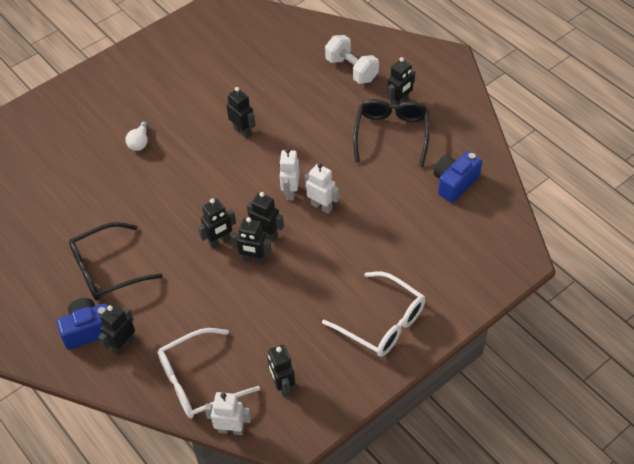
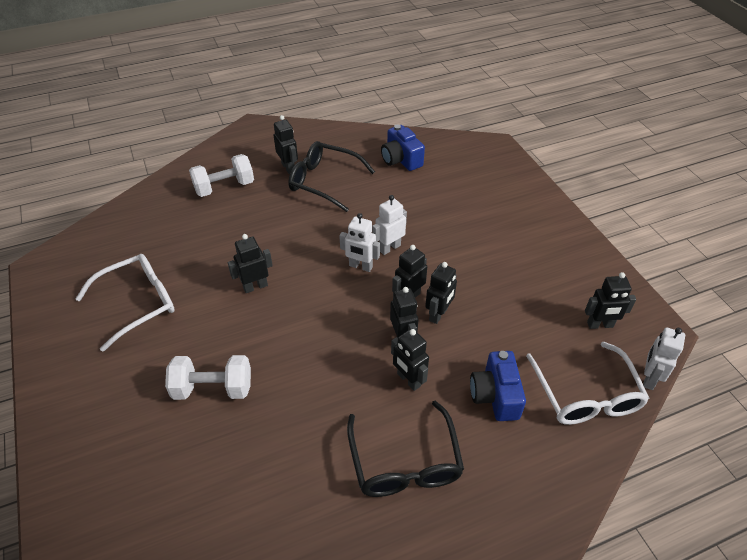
camera: 75 degrees left, 5 degrees down
blue camera [57,298,108,350] -> blue camera moved to [470,351,526,421]
black robot [98,304,135,356] -> black robot moved to [391,329,429,391]
white light bulb [126,121,149,151] -> white dumbbell [165,355,251,400]
white glasses [322,272,425,357] -> white glasses moved to [75,254,175,352]

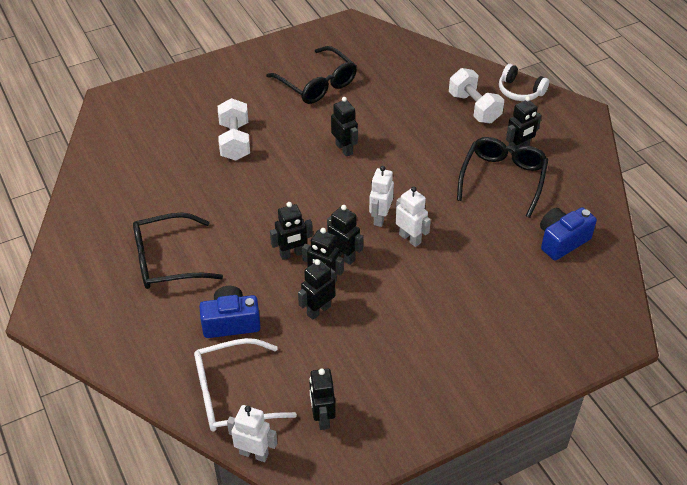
camera: 85 degrees right, 0 degrees up
white glasses [75,254,175,352] -> black glasses [266,46,357,104]
black robot [391,329,429,391] -> black robot moved to [298,259,335,320]
none -> white headphones [499,64,549,101]

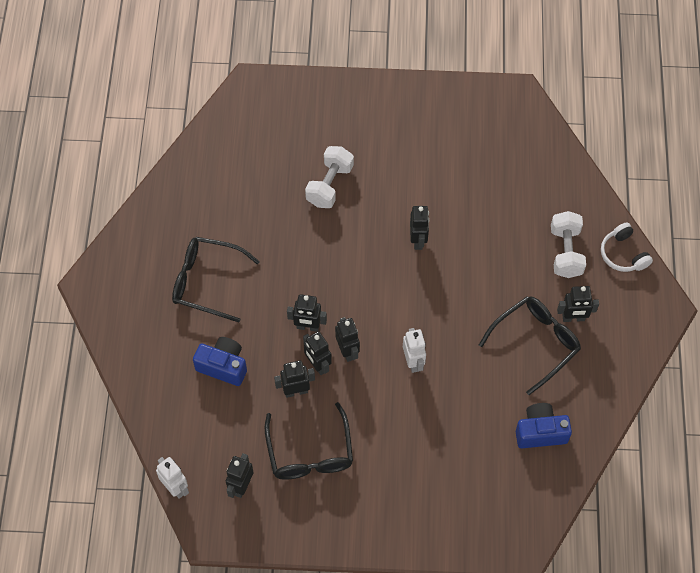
camera: 30 degrees right, 15 degrees up
white glasses [194,338,297,432] -> none
black glasses [266,46,357,104] -> black glasses moved to [265,402,353,480]
white robot [369,166,394,227] -> none

